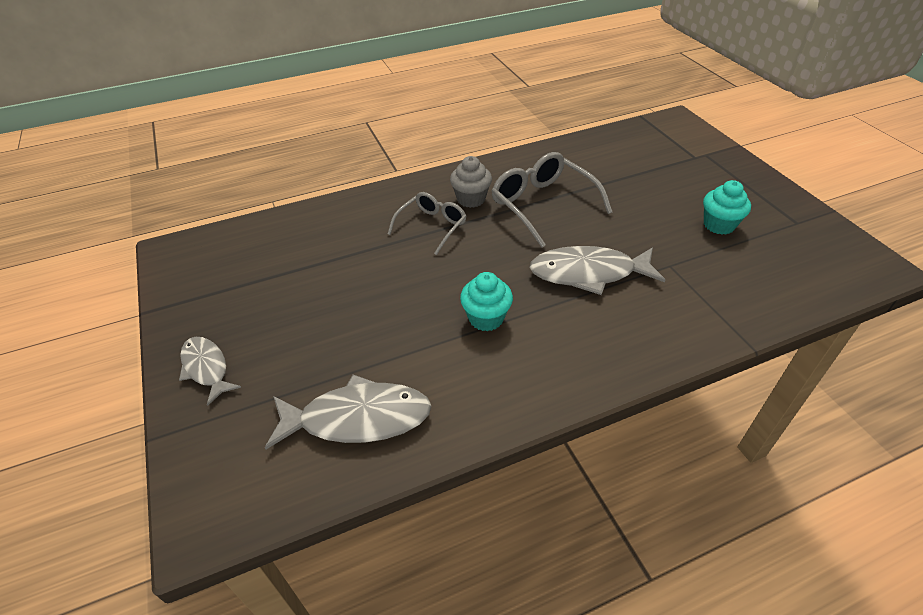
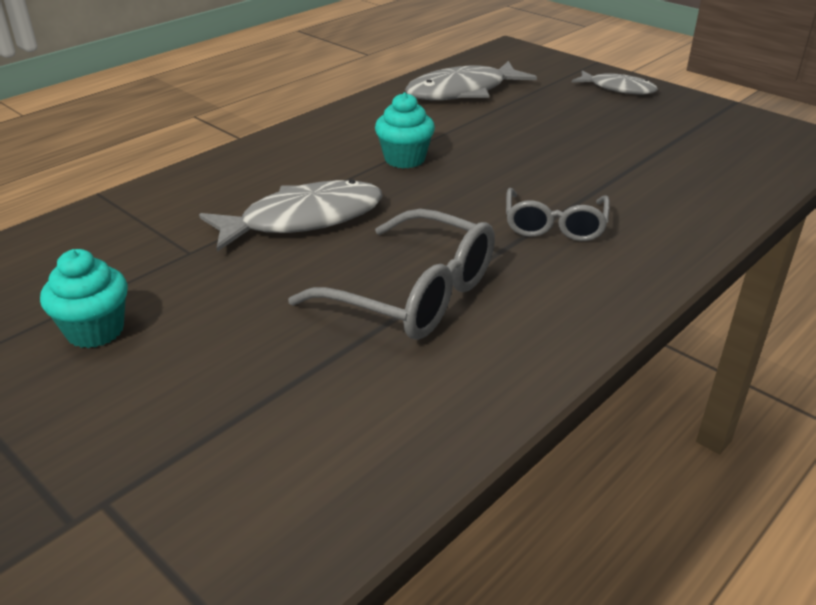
camera: 155 degrees right, 10 degrees down
grey cupcake [450,156,492,208] -> none

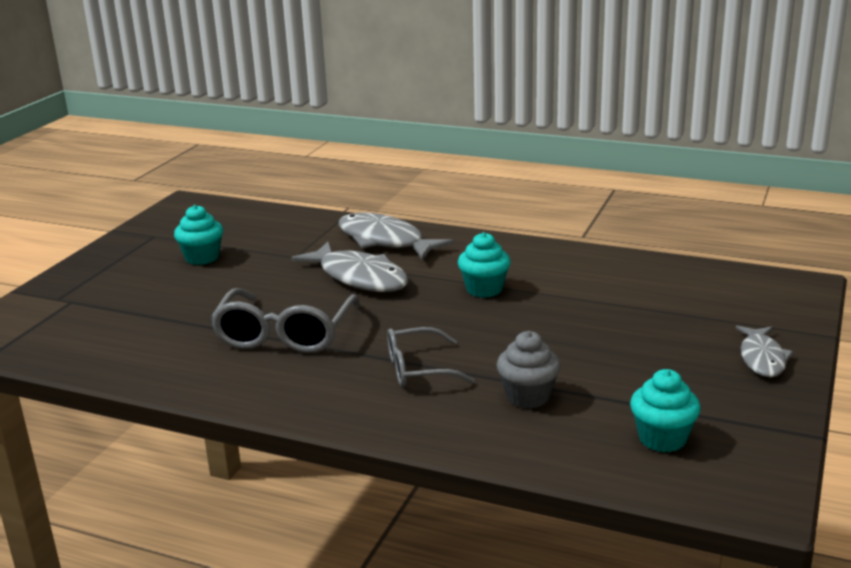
camera: 70 degrees right, 10 degrees down
grey fish [405,61,537,100] -> grey fish moved to [339,212,454,260]
none -> grey cupcake [497,331,561,409]
none -> turquoise cupcake [630,369,701,452]

